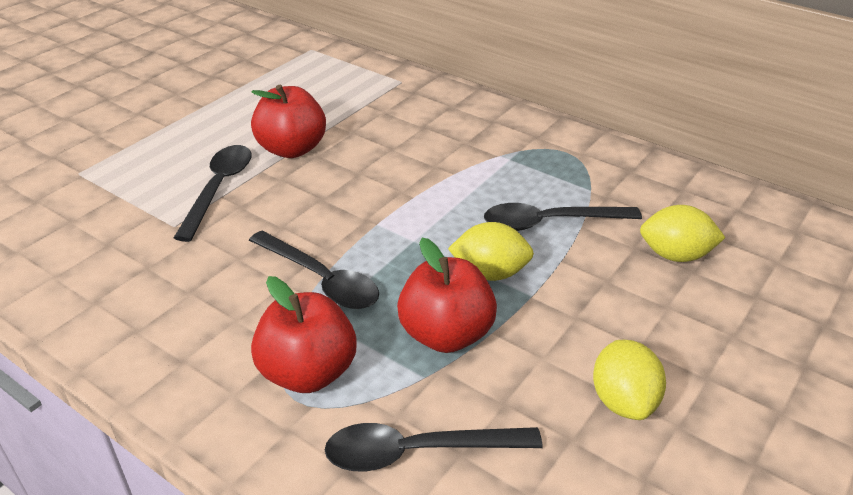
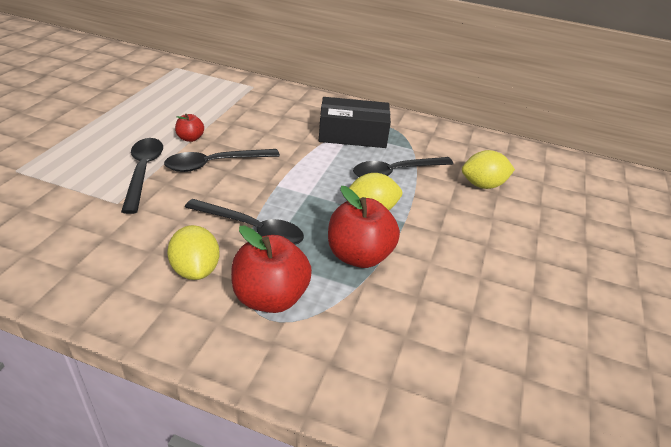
camera: 20 degrees left, 0 degrees up
red apple [251,85,326,158] -> red apple [175,114,204,142], size x0.51
black spoon [325,423,543,471] -> black spoon moved to [164,149,280,172]
yellow lemon [593,340,666,420] -> yellow lemon moved to [167,225,220,280]
none -> black box [319,97,391,148]

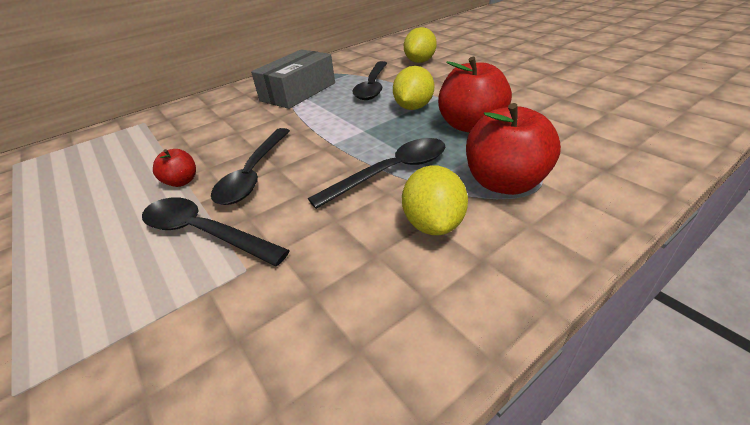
camera: 50 degrees left, 0 degrees up
yellow lemon [167,225,220,280] -> yellow lemon turned 75 degrees clockwise [402,165,468,235]
black box [319,97,391,148] -> grey box [251,49,335,109]

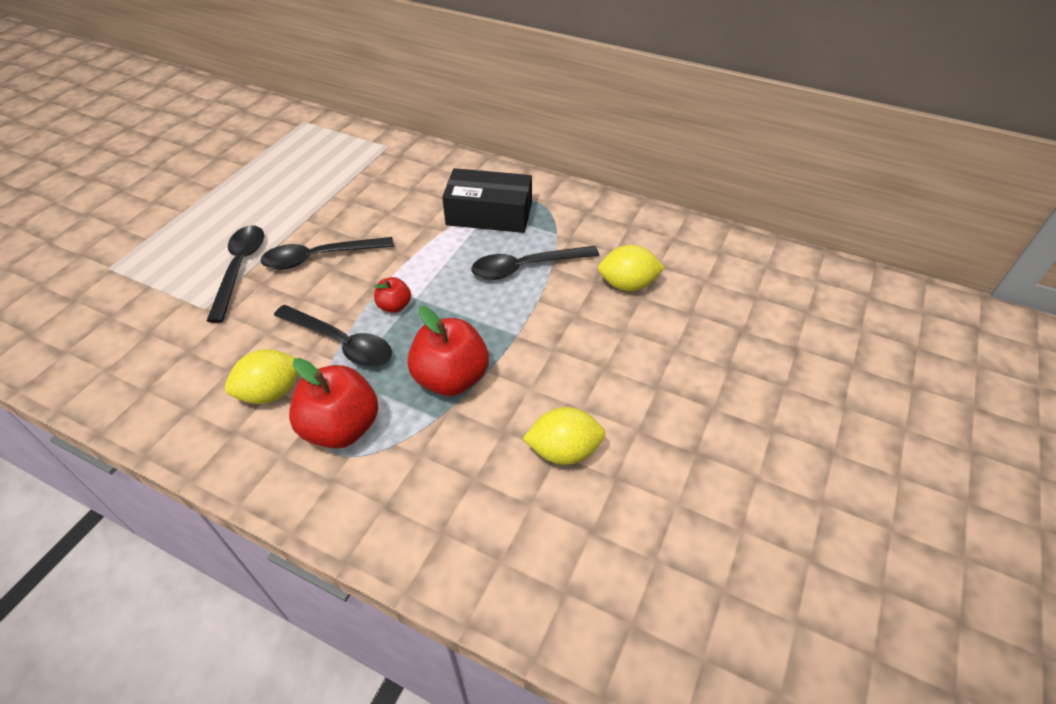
camera: 60 degrees right, 10 degrees up
red apple [153,149,196,187] -> red apple moved to [374,277,411,313]
grey box [251,49,335,109] -> black box [442,168,532,233]
yellow lemon [393,66,434,110] -> yellow lemon moved to [522,407,605,465]

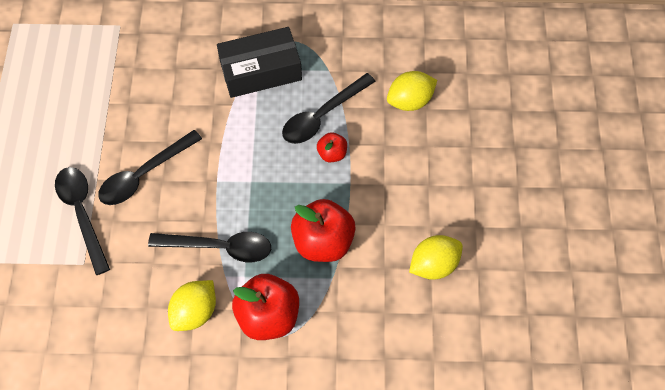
camera: 25 degrees left, 15 degrees up
red apple [374,277,411,313] -> red apple moved to [317,132,347,162]

